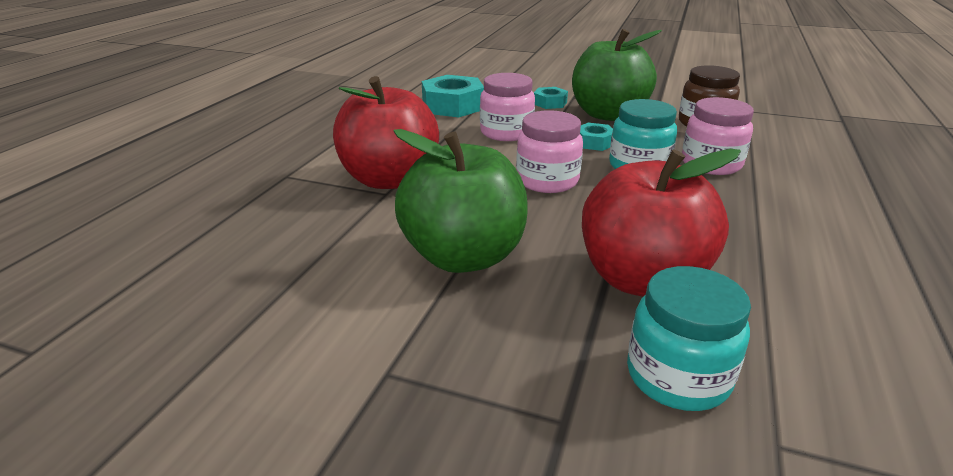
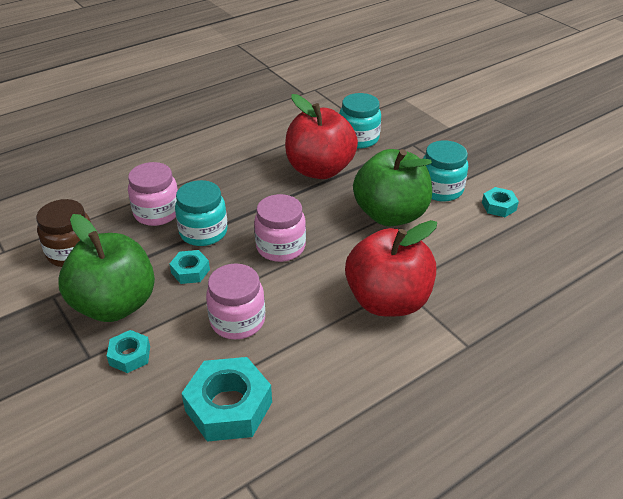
camera: 145 degrees left, 10 degrees up
none -> turquoise jar [423,140,468,201]
none -> turquoise nut [482,187,519,217]

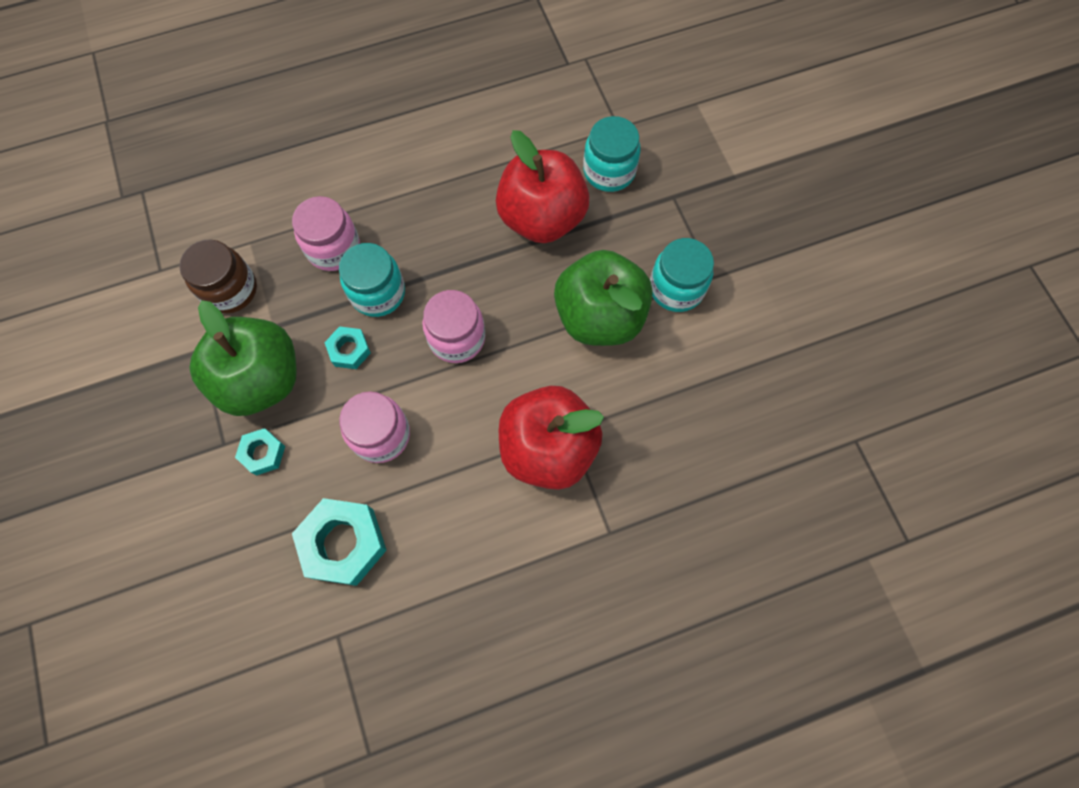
camera: 15 degrees right, 30 degrees up
turquoise nut [482,187,519,217] -> none

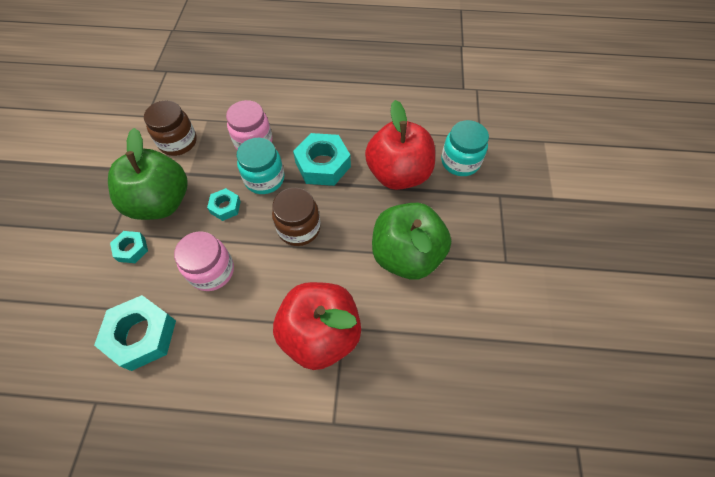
camera: 25 degrees right, 10 degrees down
pink jar [422,290,485,363] -> brown jar [272,188,321,246]
turquoise jar [650,238,714,312] -> none
none -> turquoise nut [293,133,351,186]

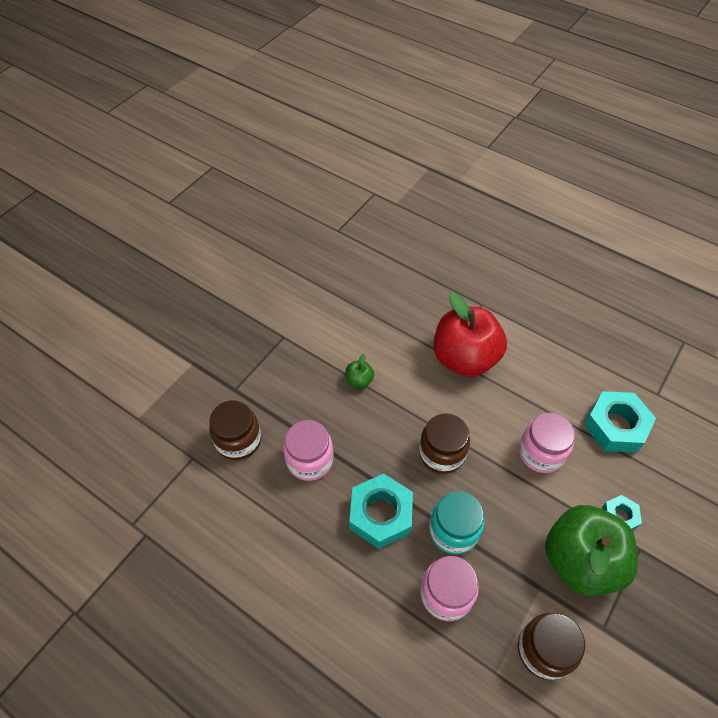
camera: 150 degrees left, 5 degrees down
turquoise nut [207,188,241,221] -> none
red apple [365,100,435,190] -> pink jar [283,420,334,481]
green apple [372,203,451,279] -> green apple [345,354,374,389], size x0.40
turquoise jar [441,120,489,176] -> brown jar [209,400,261,460]

